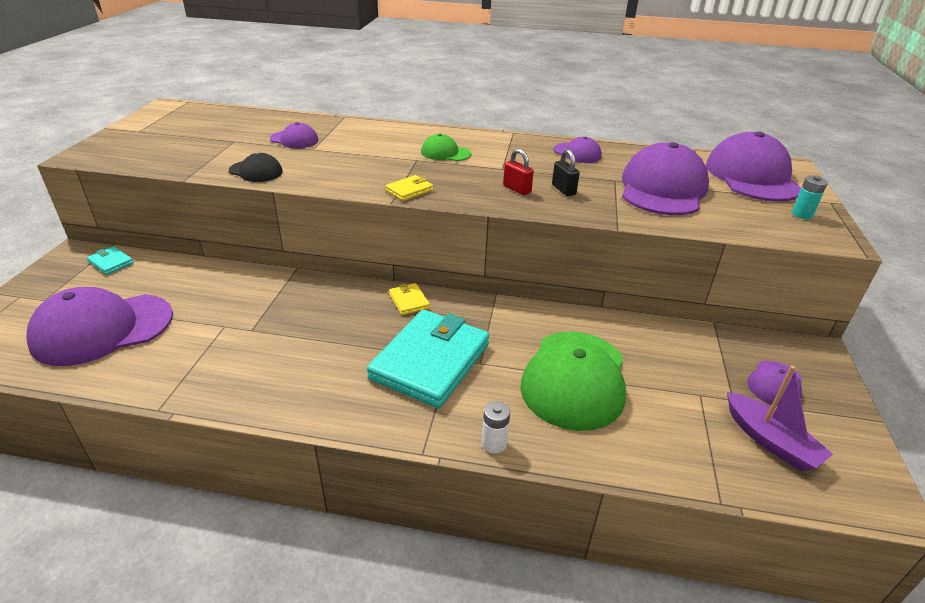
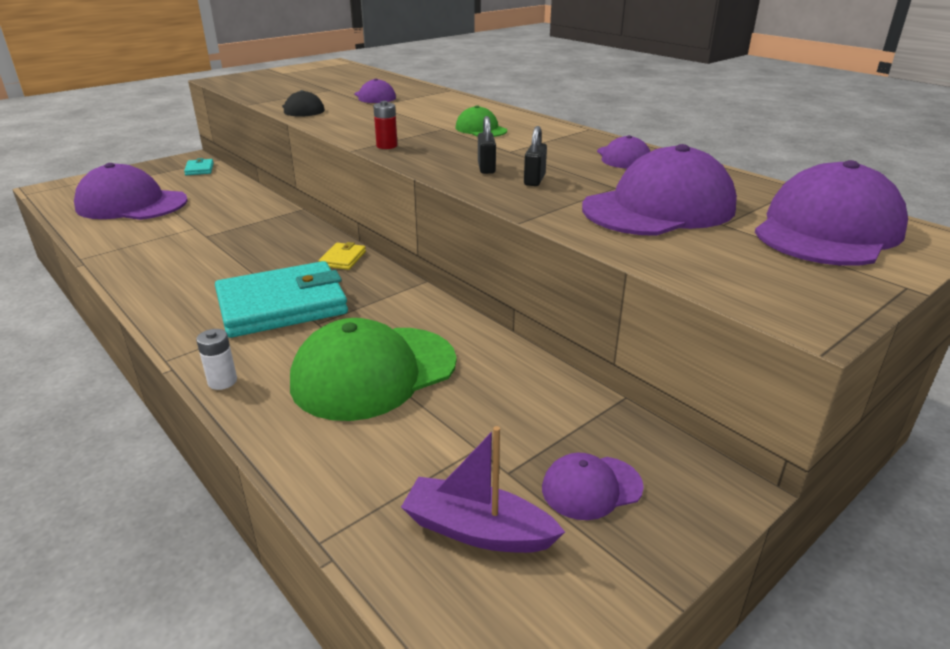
camera: 40 degrees right, 5 degrees down
yellow wallet [385,175,433,201] -> red battery [373,101,398,149]
red padlock [503,149,534,195] -> black padlock [478,116,496,174]
purple boat [727,366,833,471] -> purple boat turned 105 degrees clockwise [401,426,565,553]
turquoise battery [792,175,828,219] -> none

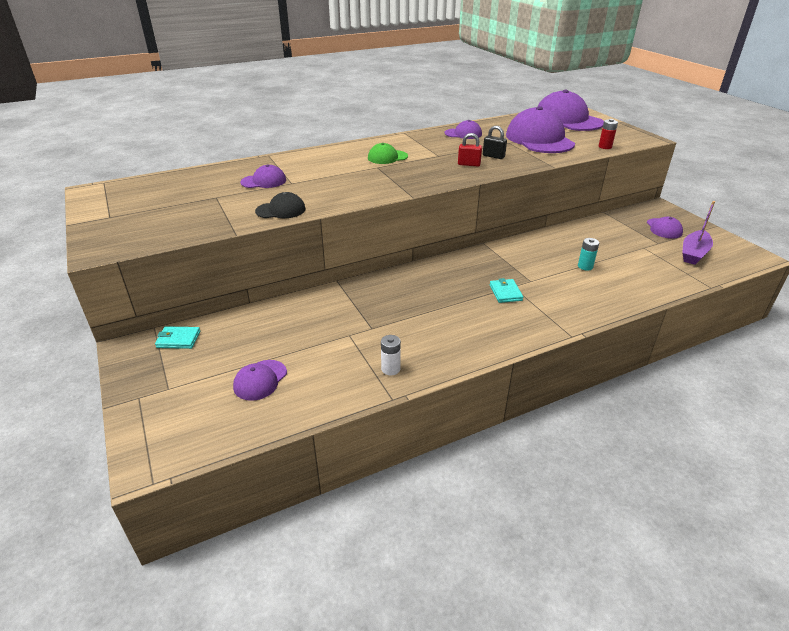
camera: 75 degrees left, 5 degrees up
purple cap [74,163,188,220] -> purple cap [233,360,287,401], size x0.49
white battery [196,329,237,390] -> white battery moved to [381,335,401,375]
turquoise wallet [215,261,348,338] -> turquoise wallet [490,278,523,303], size x0.42
green cap [290,318,457,421] -> turquoise battery [578,238,599,270]
yellow wallet [319,242,366,270] -> none
red battery [373,101,398,149] -> red battery moved to [599,119,618,149]
black padlock [478,116,496,174] -> red padlock [458,133,482,166]

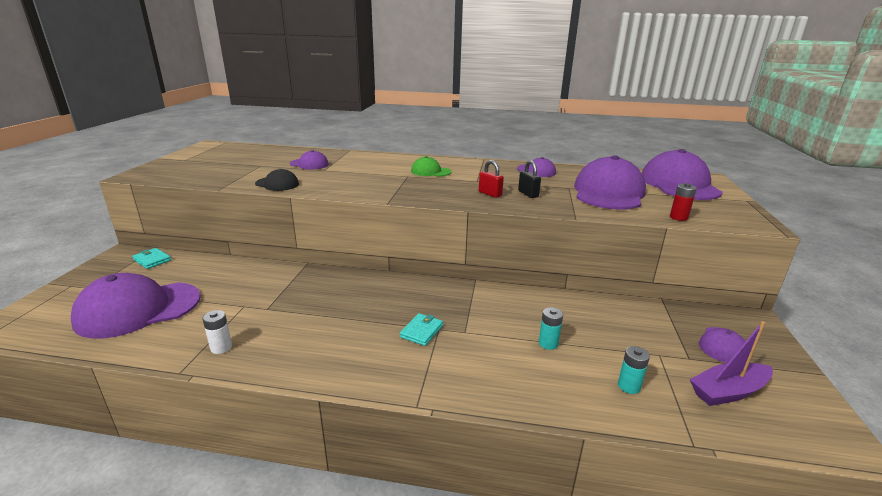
camera: 35 degrees right, 10 degrees down
purple cap [233,360,287,401] -> purple cap [71,273,201,339], size x2.06
none -> turquoise battery [618,346,650,394]

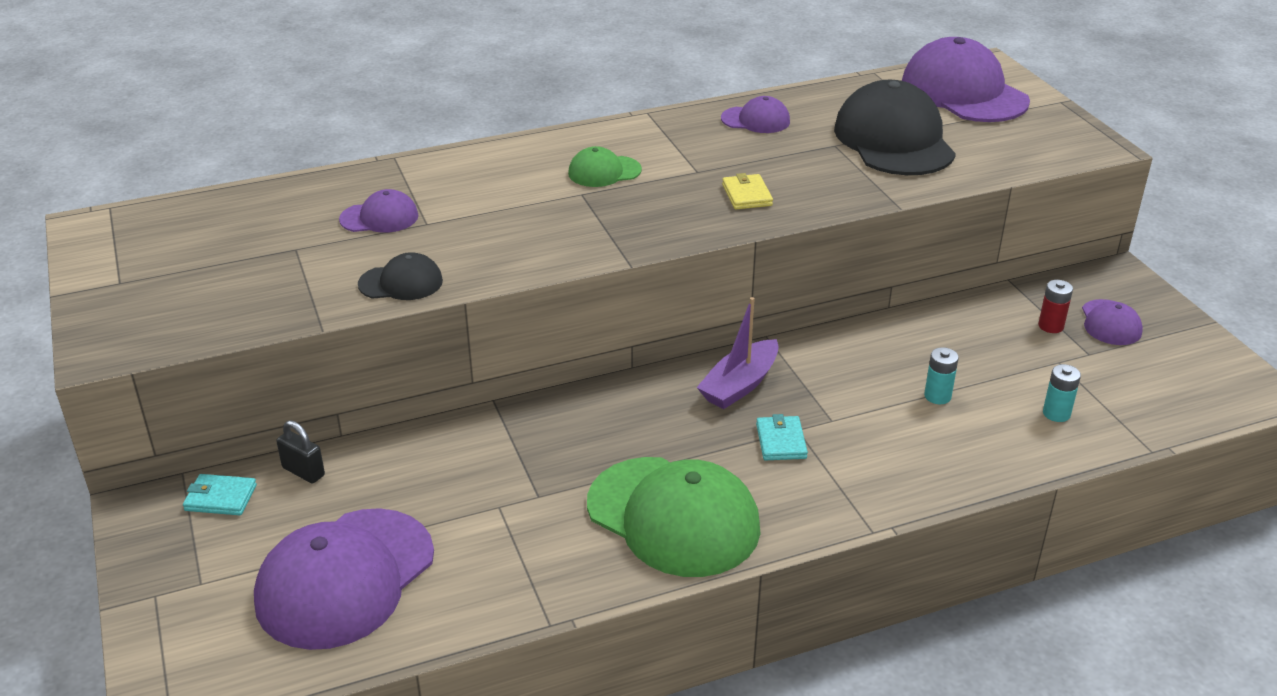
camera: 30 degrees left, 10 degrees up
white battery [203,310,232,354] -> none
red padlock [479,160,504,198] -> yellow wallet [722,173,773,209]
black padlock [518,160,541,198] -> black padlock moved to [276,420,325,484]
purple cap [574,155,646,209] -> black cap [834,80,956,175]
red battery [670,183,697,221] -> red battery moved to [1038,280,1073,333]
purple boat [690,321,773,406] -> purple boat moved to [697,297,779,409]
none -> green cap [587,457,761,577]

